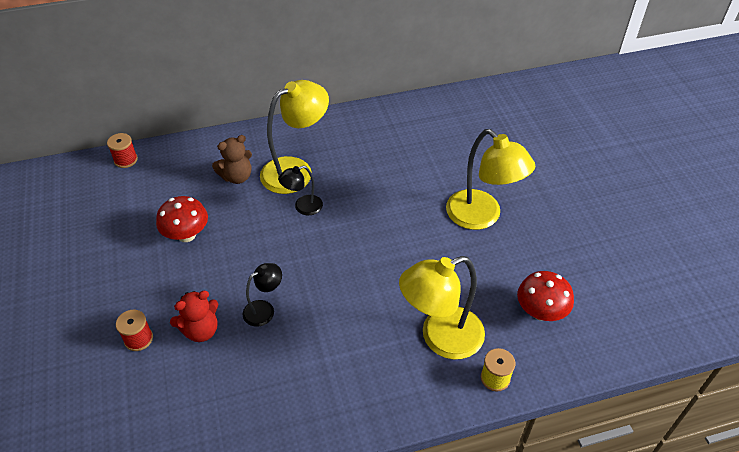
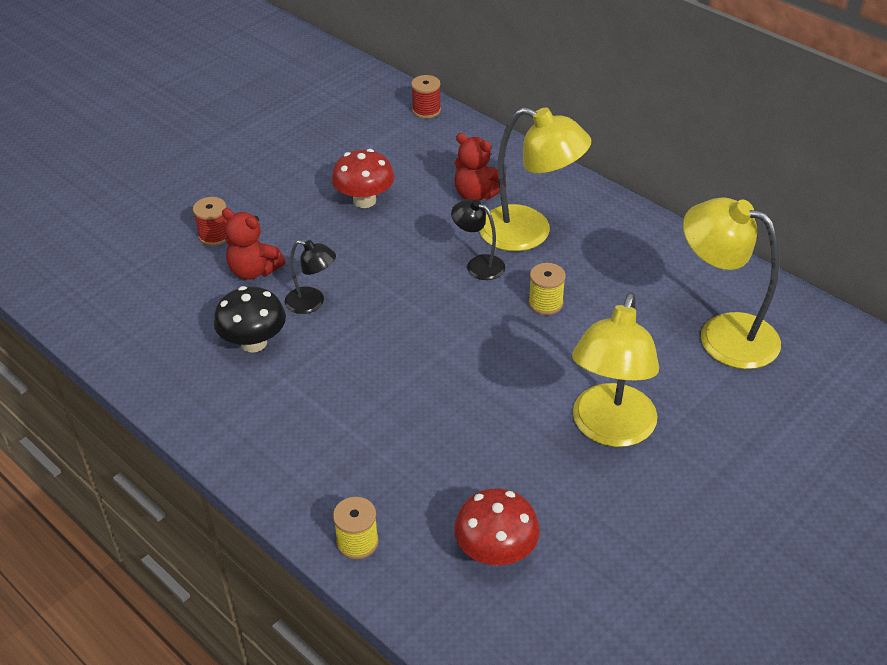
camera: 60 degrees right, 5 degrees down
brown teddy bear [212,135,252,184] -> red teddy bear [454,133,507,201]
yellow lamp [399,256,485,359] -> yellow lamp moved to [683,197,781,369]
none -> black mushroom [214,286,286,353]
none -> yellow spool [528,263,566,315]

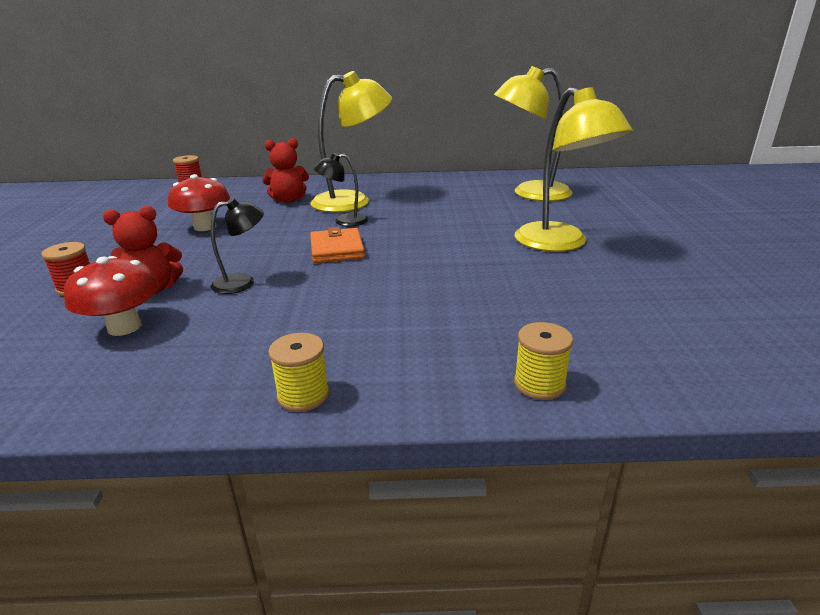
camera: 45 degrees left, 15 degrees down
black mushroom [214,286,286,353] -> none
red mushroom [454,488,540,566] -> red mushroom moved to [64,256,159,336]
yellow spool [528,263,566,315] -> yellow spool moved to [268,333,329,412]
none -> orange wallet [310,227,365,263]

